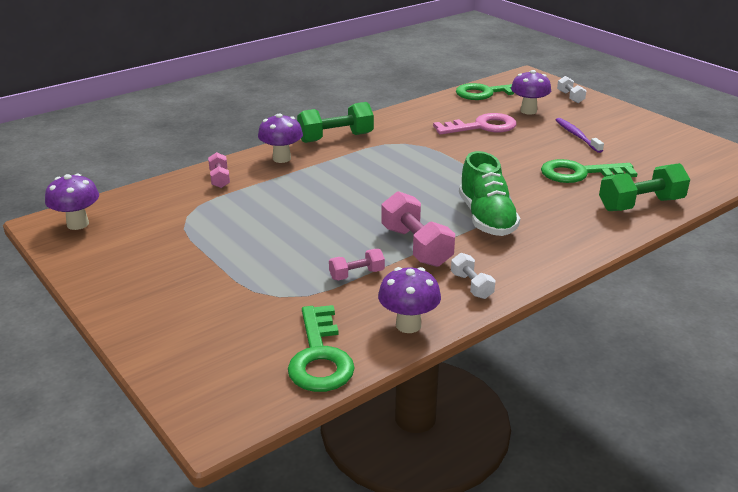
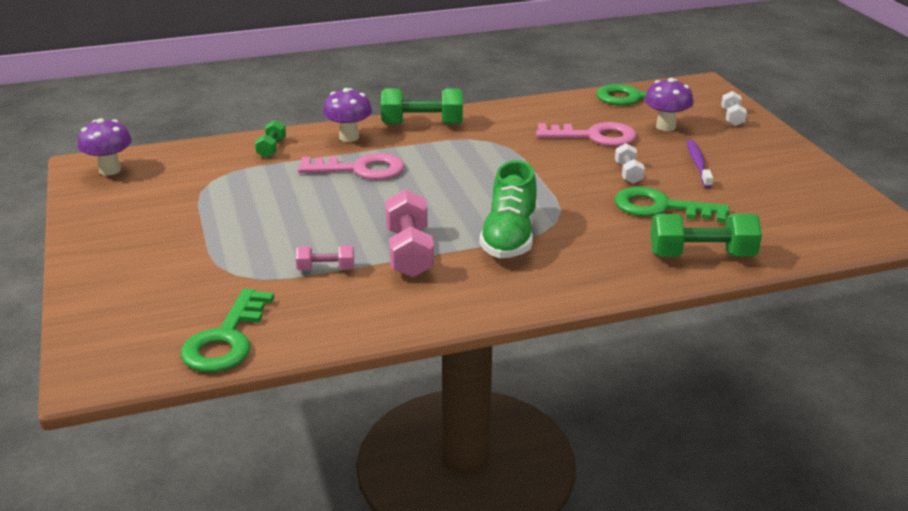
camera: 20 degrees right, 0 degrees up
pink dumbbell [208,152,230,188] -> green dumbbell [255,120,286,158]
purple mushroom [378,267,441,333] -> none
white dumbbell [451,253,495,299] -> white dumbbell moved to [615,143,645,184]
none -> pink key [298,153,405,180]

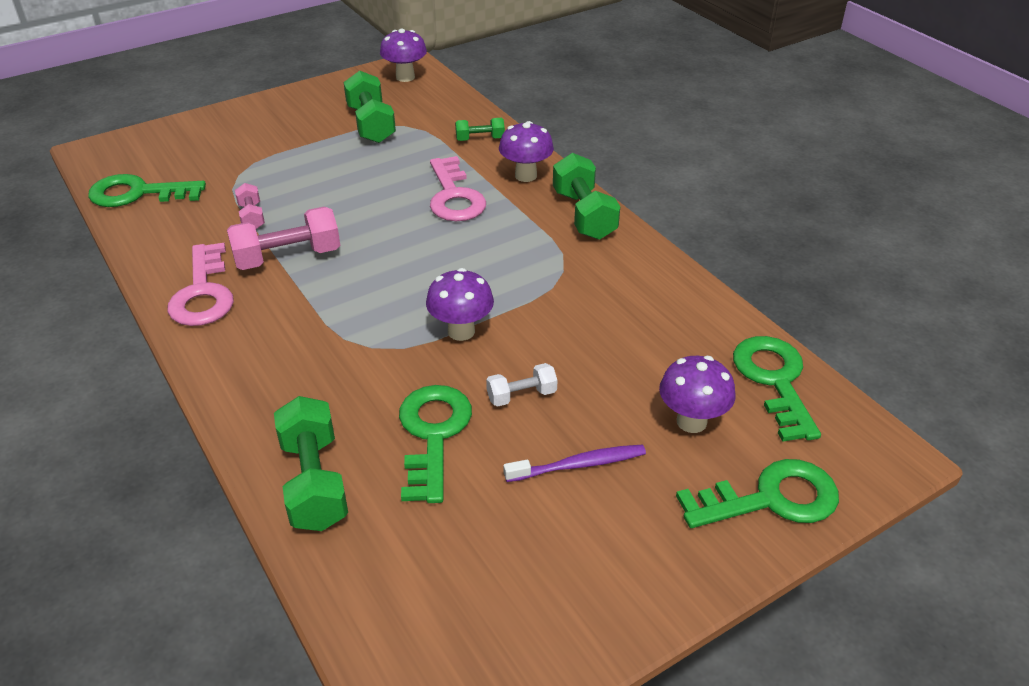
camera: 75 degrees right, 10 degrees up
green shoe [479,160,537,258] -> none
pink key [536,122,636,146] -> pink key moved to [168,243,234,326]
white dumbbell [721,91,747,126] -> green key [676,459,839,528]
none -> green dumbbell [344,71,396,143]
none -> purple mushroom [426,268,494,341]

